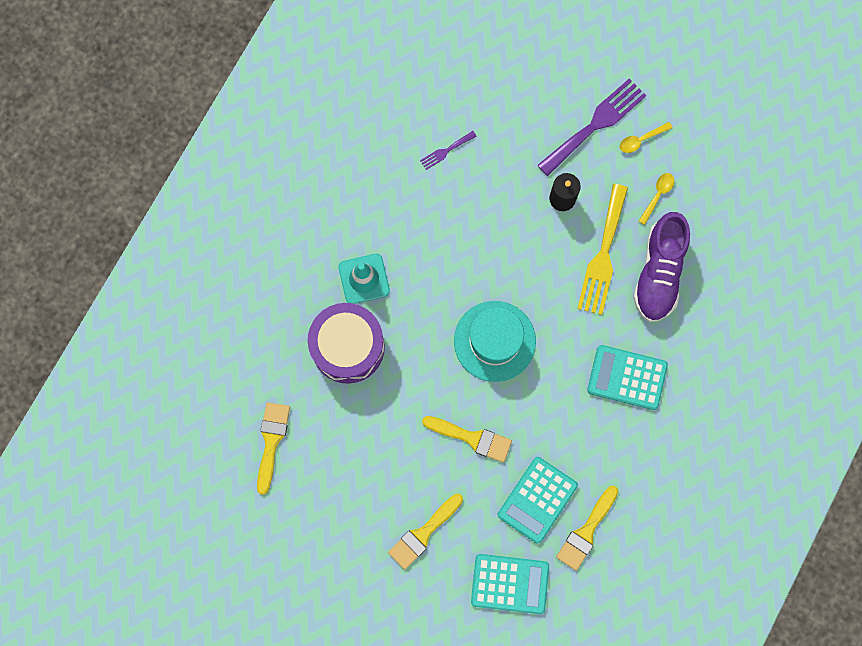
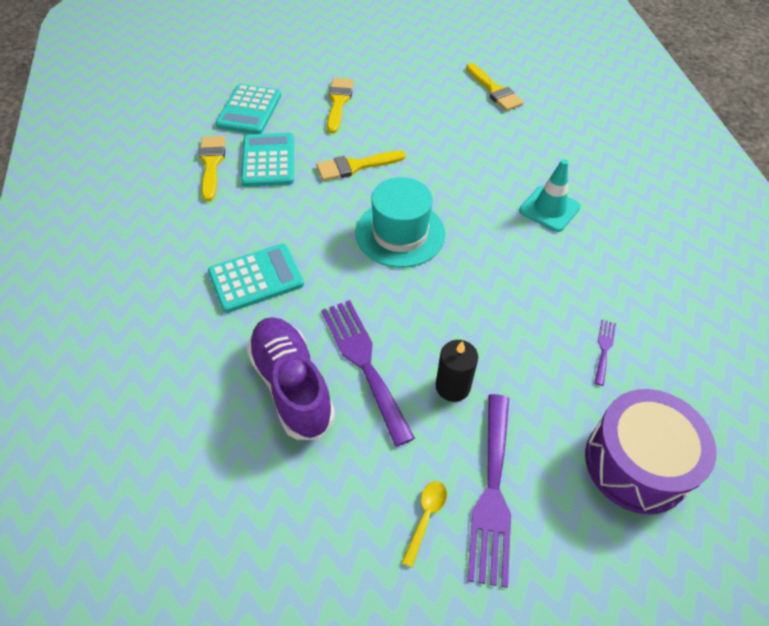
camera: 140 degrees right, 25 degrees down
purple drum [308,303,385,384] -> purple drum moved to [585,389,717,514]
turquoise calculator [471,554,549,614] -> turquoise calculator turned 45 degrees counterclockwise [216,84,281,134]
yellow fork [577,184,628,315] -> purple fork [321,300,415,447]
yellow spoon [639,173,674,225] -> none

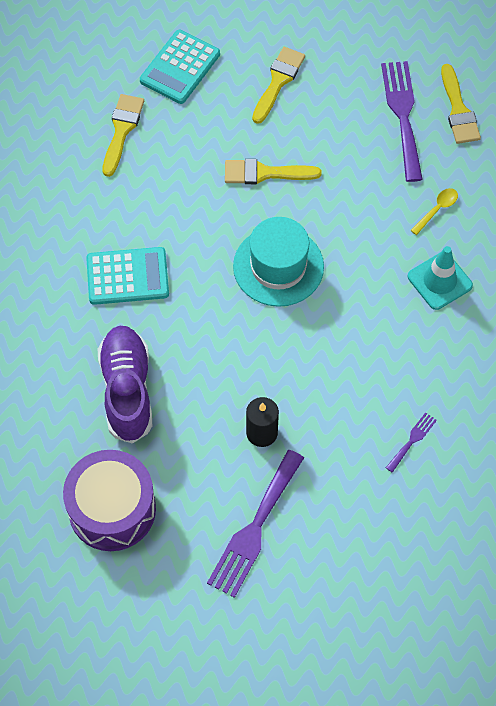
camera: 20 degrees right, 10 degrees up
turquoise calculator [241,133,294,187] -> none
purple fork [321,300,415,447] -> purple fork moved to [381,61,423,182]
yellow spoon [402,481,447,567] -> yellow spoon moved to [411,188,458,235]
purple drum [585,389,717,514] -> purple drum moved to [63,450,156,551]

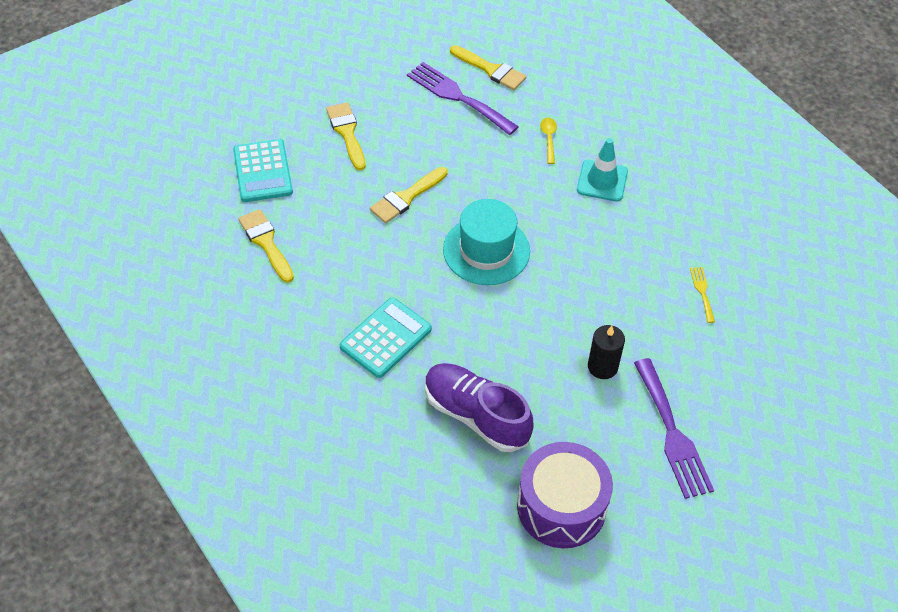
camera: 45 degrees left, 10 degrees down
purple fork [386,412,437,473] -> yellow fork [690,267,715,323]

